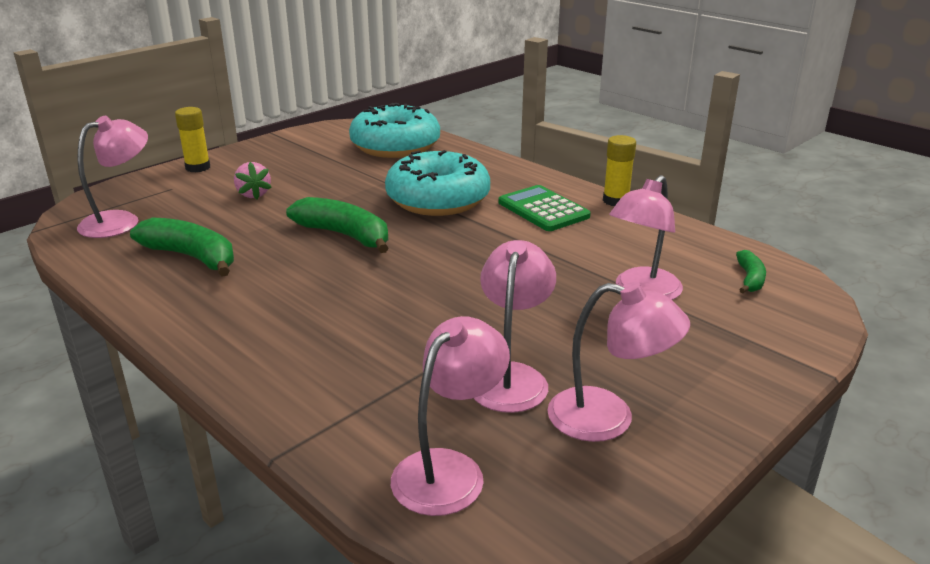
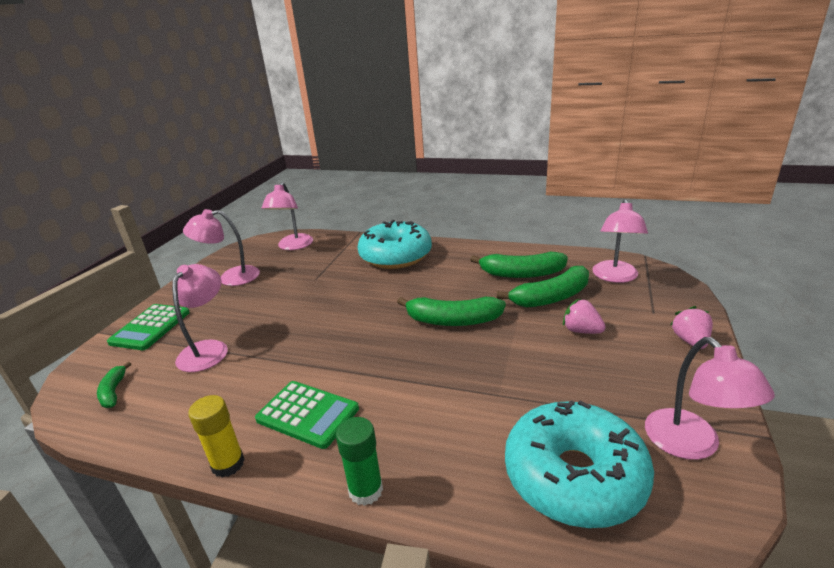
camera: 155 degrees right, 0 degrees up
yellow glue stick [175,107,210,173] -> pink strawberry [670,306,713,349]
turquoise donut [385,150,490,216] -> turquoise donut moved to [358,220,432,269]
pink lamp [474,240,556,413] -> pink lamp moved to [645,337,775,460]
none -> green calculator [107,304,190,350]
none -> green glue stick [336,417,383,506]
none -> green banana [497,266,589,308]

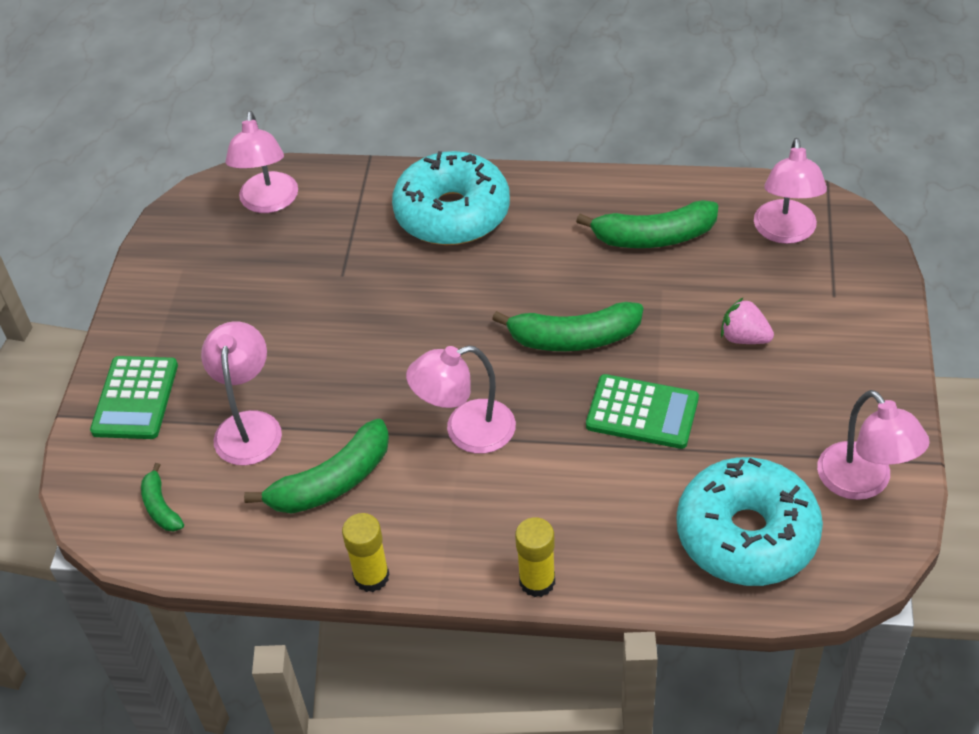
camera: 10 degrees left, 20 degrees up
pink lamp [183,209,260,286] -> pink lamp moved to [406,345,516,454]
green calculator [255,381,359,449] -> green calculator moved to [586,374,699,449]
green glue stick [336,417,383,506] -> yellow glue stick [515,517,555,597]
green banana [497,266,589,308] -> green banana moved to [244,419,389,514]
pink strawberry [670,306,713,349] -> none

